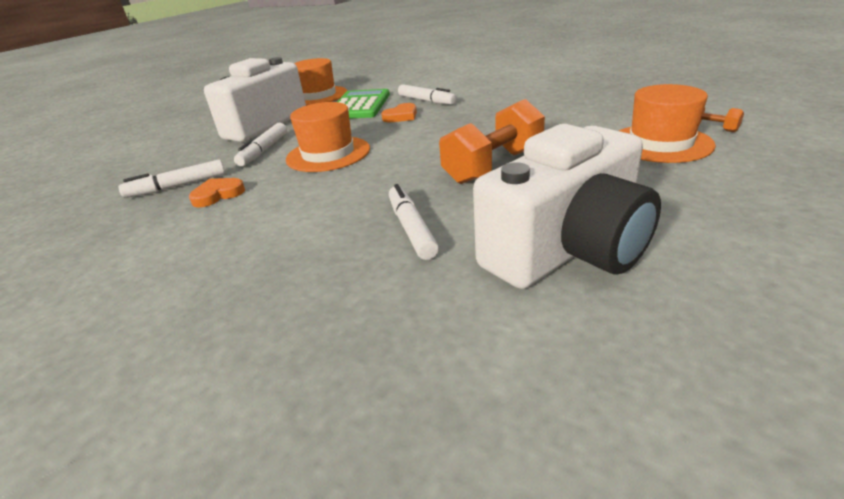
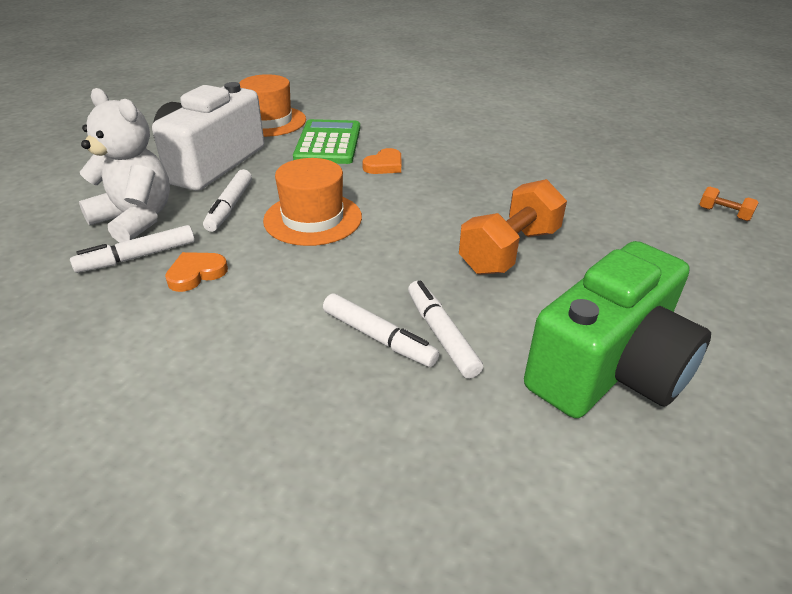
camera: 10 degrees left, 5 degrees up
white marker [398,84,457,105] -> white marker moved to [323,294,440,367]
white camera [473,124,661,289] -> green camera [524,241,711,418]
orange hat [619,84,716,163] -> none
none -> white teddy bear [79,88,170,243]

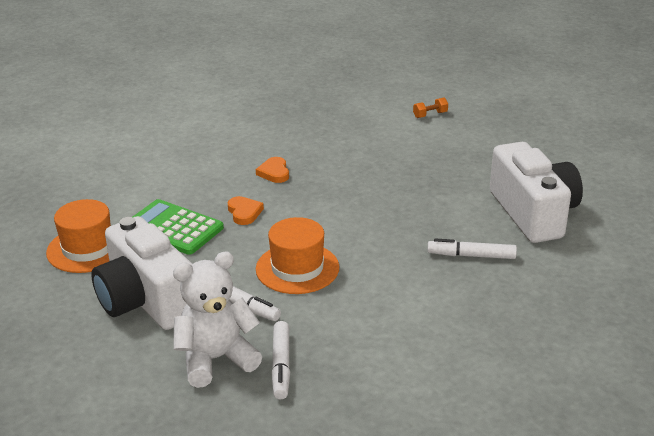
camera: 60 degrees left, 5 degrees down
orange heart [165,252,228,292] -> orange heart moved to [256,157,289,183]
white marker [323,294,440,367] -> none
orange dumbbell [459,179,567,275] -> none
green camera [524,241,711,418] -> white camera [490,142,583,243]

